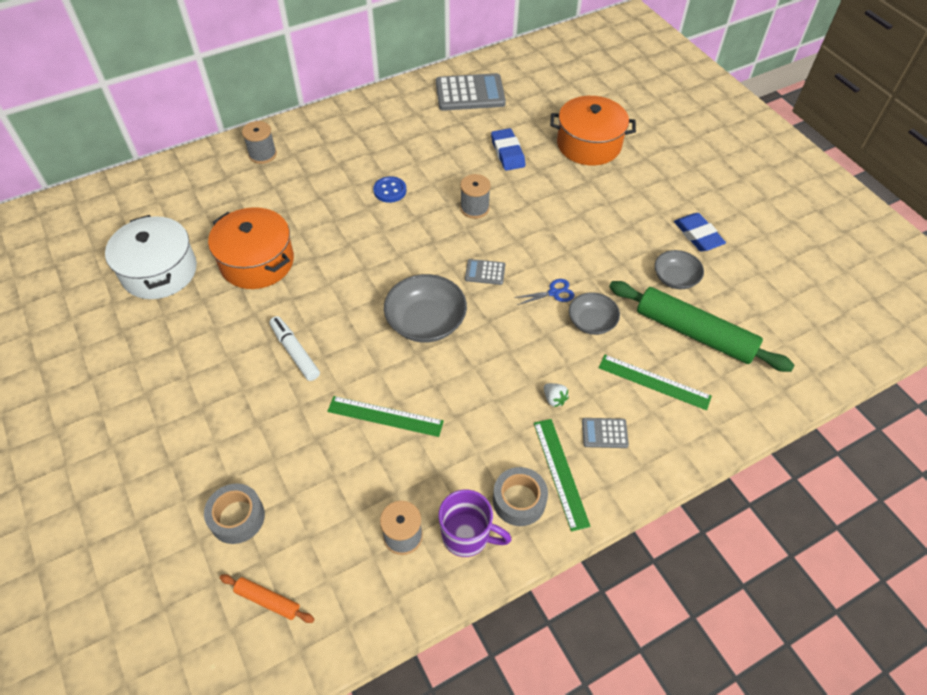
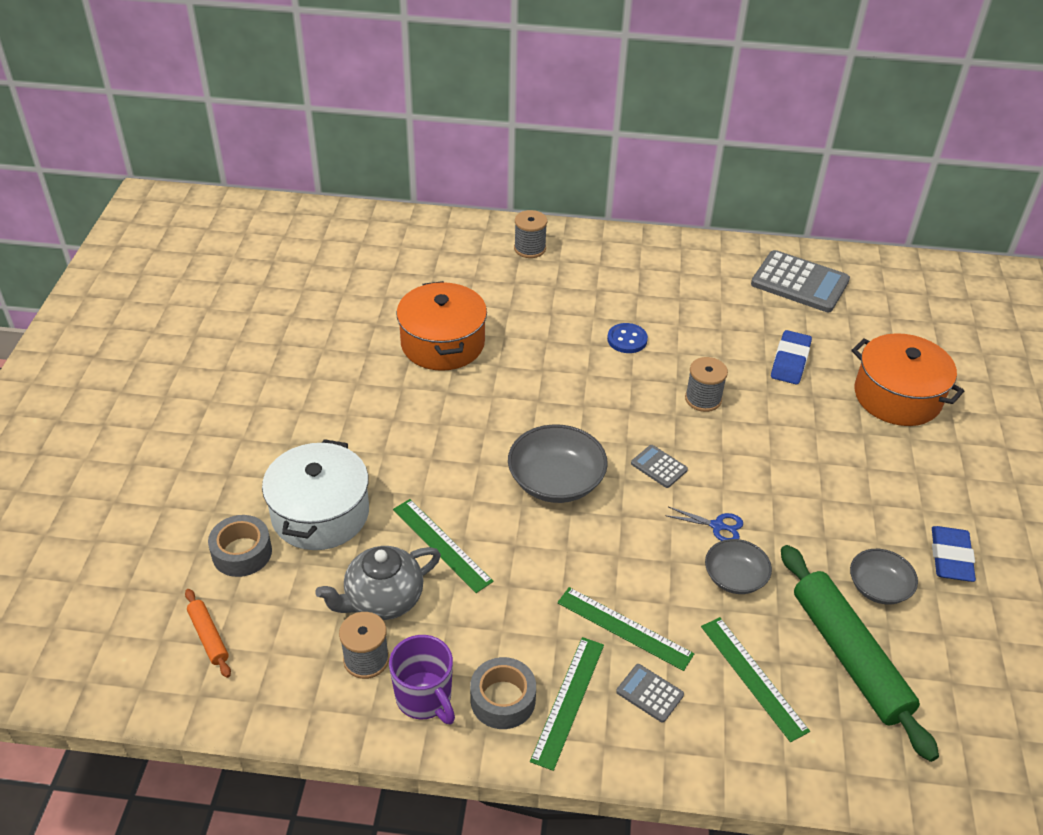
camera: 35 degrees right, 10 degrees down
white pot [105,215,197,299] -> white pot moved to [262,439,369,550]
white marker [269,316,320,381] -> none
white strawberry [544,383,569,407] -> green ruler [557,587,694,671]
none -> grey teapot [315,546,441,620]

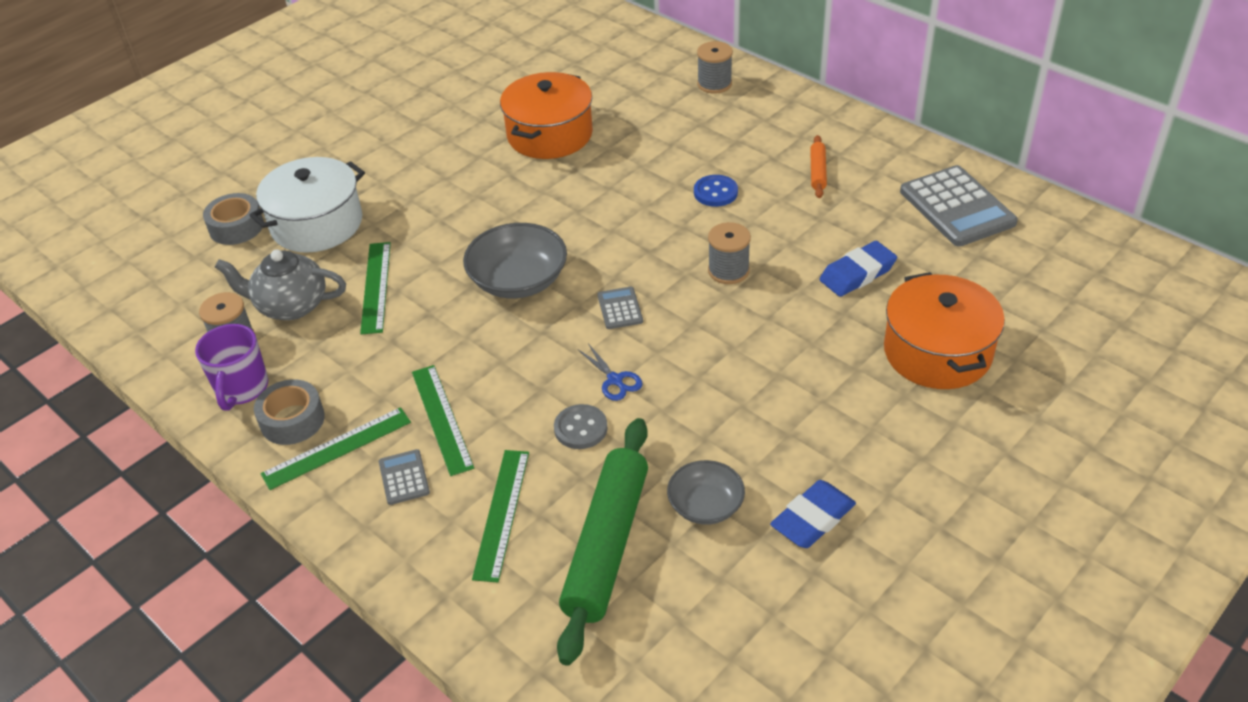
camera: 40 degrees right, 0 degrees up
orange rolling pin [185,589,231,678] -> orange rolling pin moved to [810,135,827,198]
grey bowl [705,539,772,594] -> grey button [554,404,608,449]

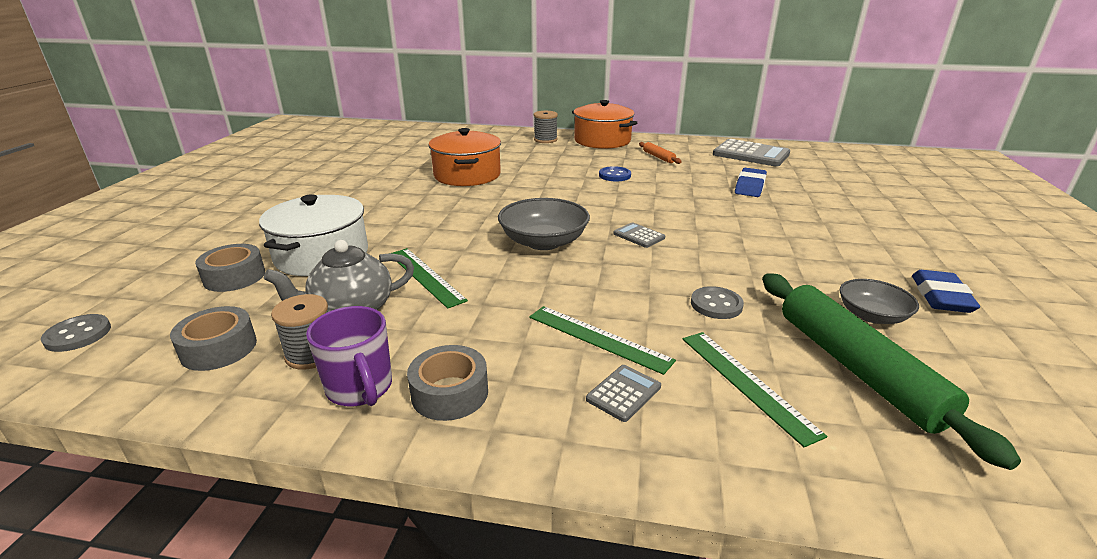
camera: 35 degrees left, 15 degrees down
green ruler [261,407,411,490] -> none
grey calculator [379,449,430,505] -> grey calculator turned 90 degrees clockwise [586,365,661,422]
blue scissors [578,344,643,401] -> none
grey spool [708,222,751,284] -> none
orange pot [884,272,1005,389] -> orange pot moved to [572,100,637,149]
none -> grey button [41,314,111,352]
none -> grey tape [170,306,257,371]

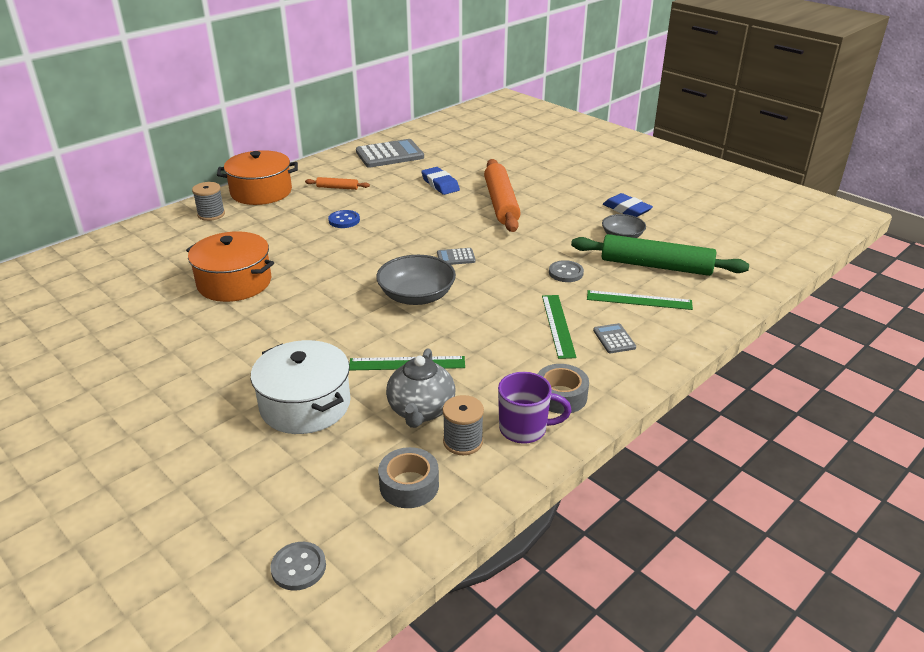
camera: 55 degrees left, 5 degrees up
grey tape [195,244,265,292] -> none
green ruler [529,306,676,375] -> green ruler turned 75 degrees counterclockwise [542,295,577,359]
none -> orange rolling pin [484,159,521,232]

